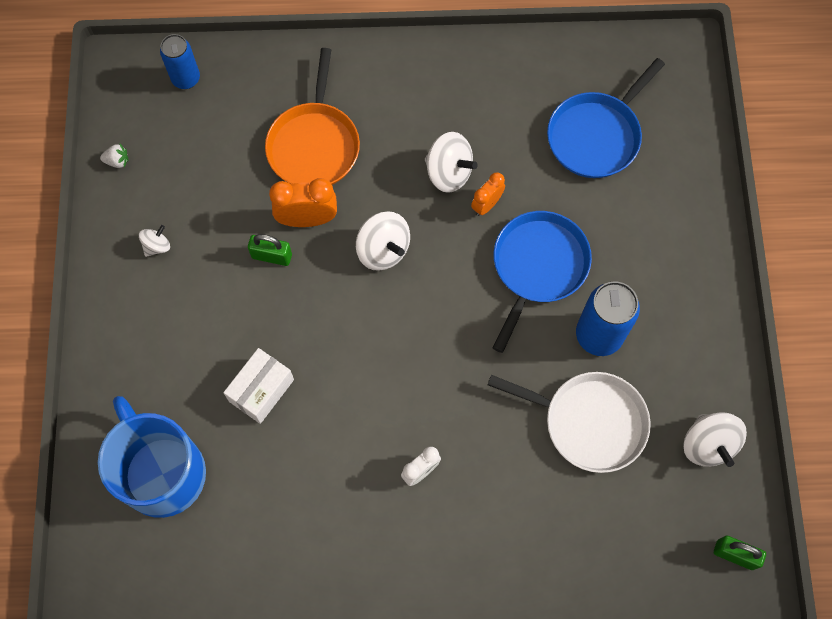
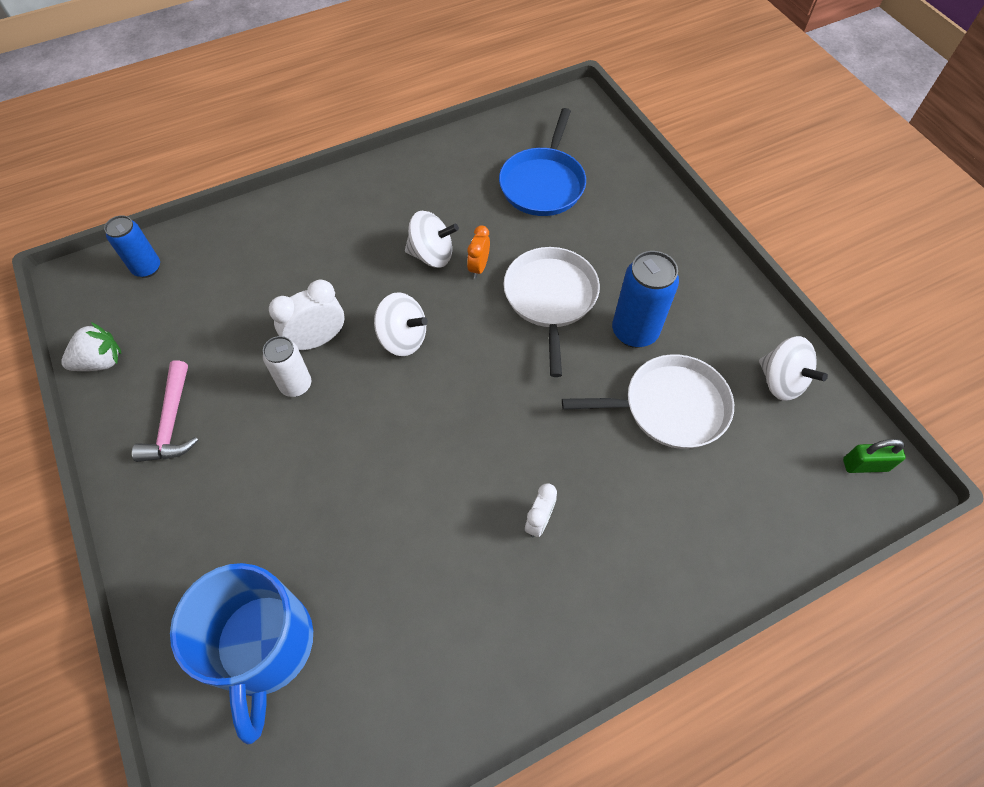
camera: 25 degrees left, 10 degrees down
blue mug [98,396,206,518] -> blue mug turned 135 degrees counterclockwise [170,563,313,745]
white strawberry [100,144,128,168] -> white strawberry [61,322,121,371], size x1.82
white spinning top [139,225,170,257] -> pink hammer [132,360,198,462]
white box [223,348,294,424] -> none
green padlock [248,234,292,266] -> white can [263,336,311,397]
orange pan [265,48,360,185] -> none
orange clock [269,178,337,227] -> white clock [269,280,344,350]
blue pan [493,211,592,353] -> white pan [504,247,600,377]

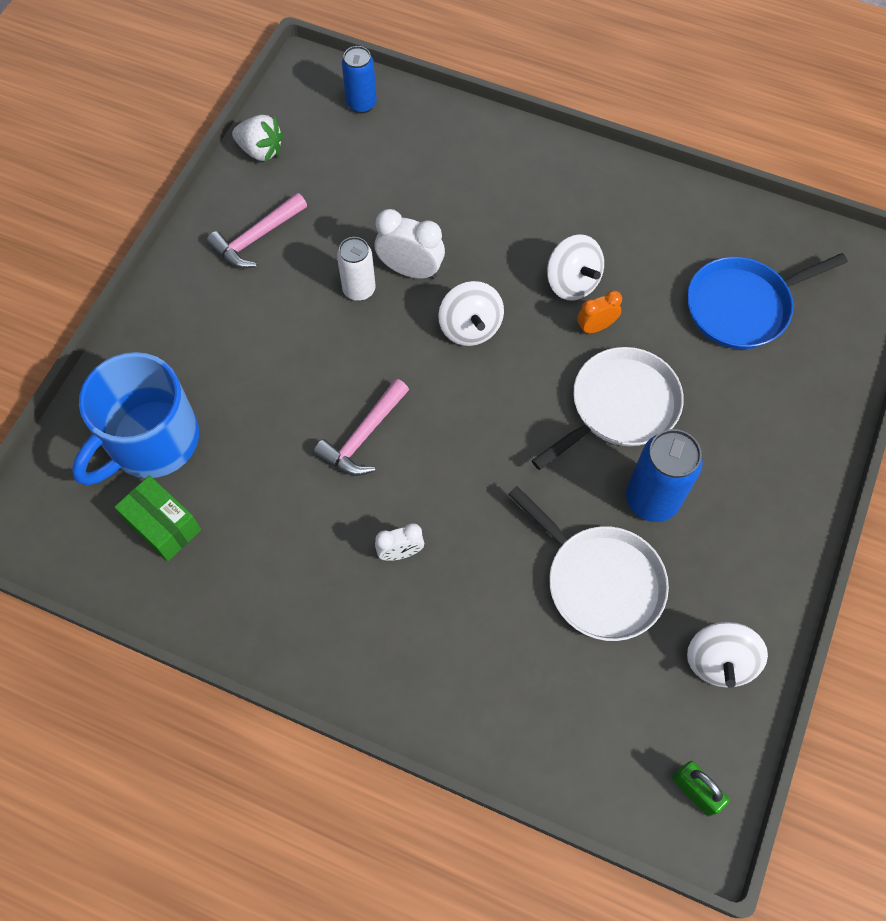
camera: 50 degrees right, 5 degrees up
none -> green box [115,475,201,561]
none -> pink hammer [313,378,409,476]

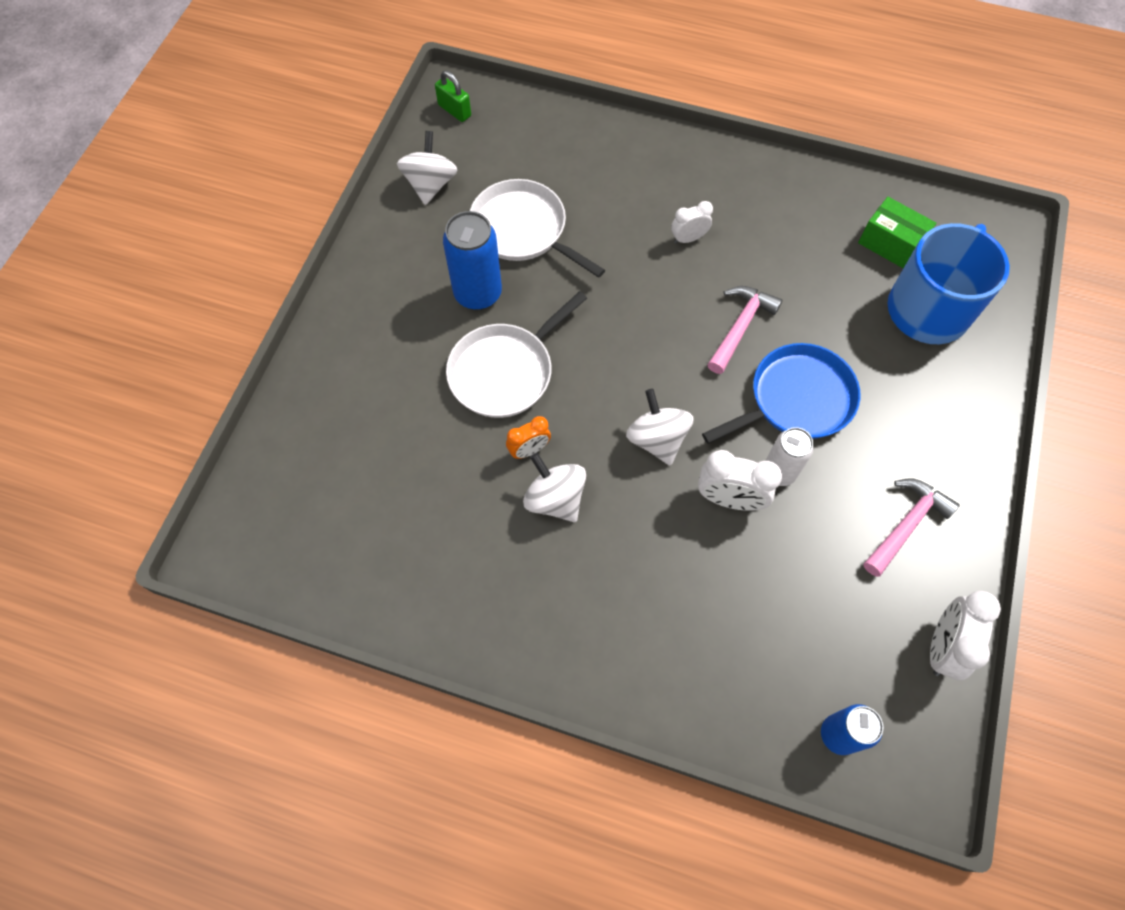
camera: 175 degrees right, 0 degrees up
white strawberry [232,115,284,162] -> white clock [930,591,1001,680]
blue pan [687,253,848,349] -> blue pan moved to [702,343,861,444]

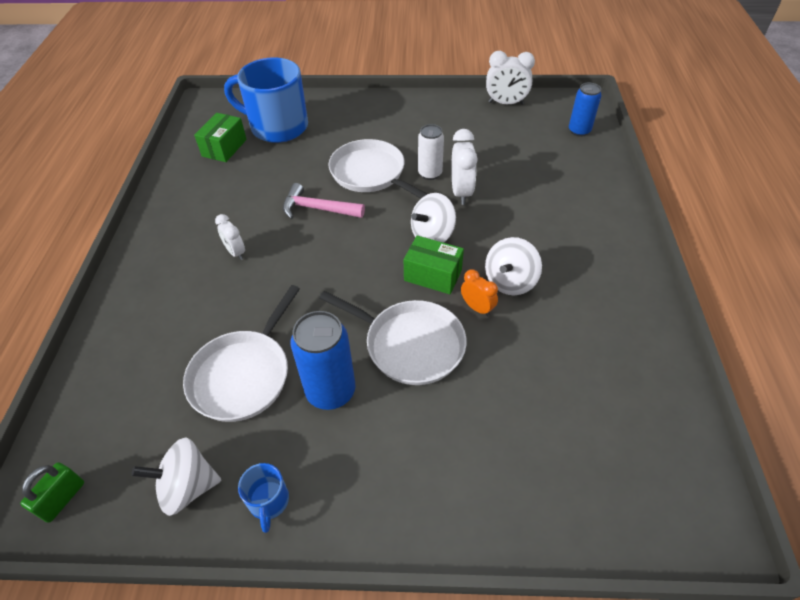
camera: 105 degrees left, 15 degrees down
blue pan [702,343,861,444] -> white pan [328,139,427,199]
pink hammer [864,478,960,577] -> none
none -> blue mug [238,463,289,533]
none -> green box [404,236,464,294]

